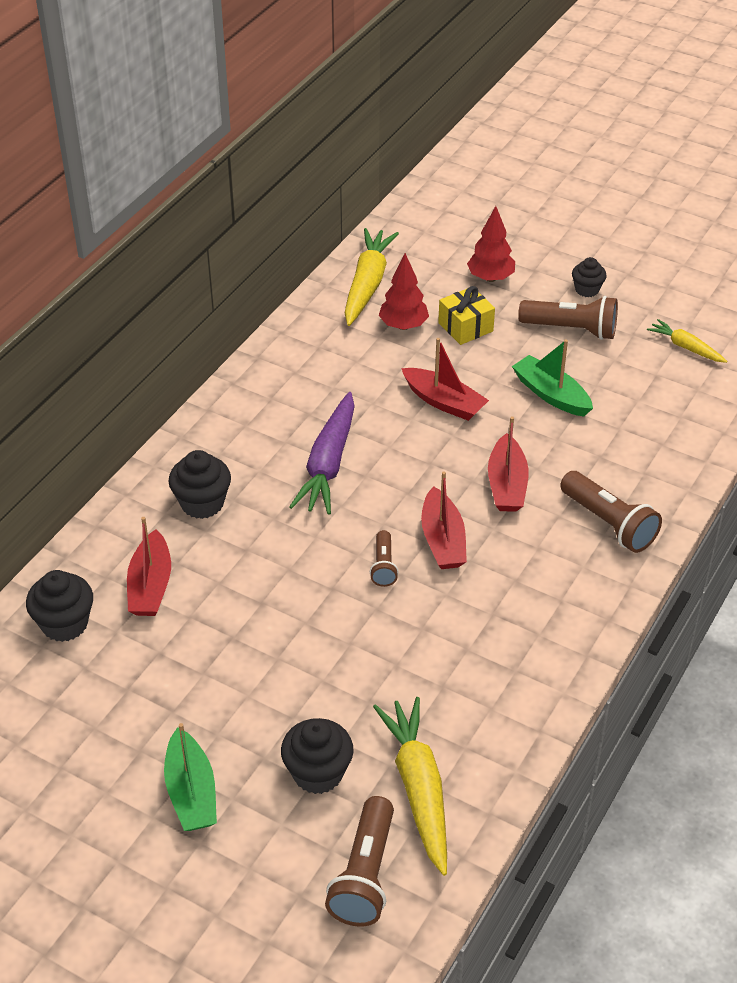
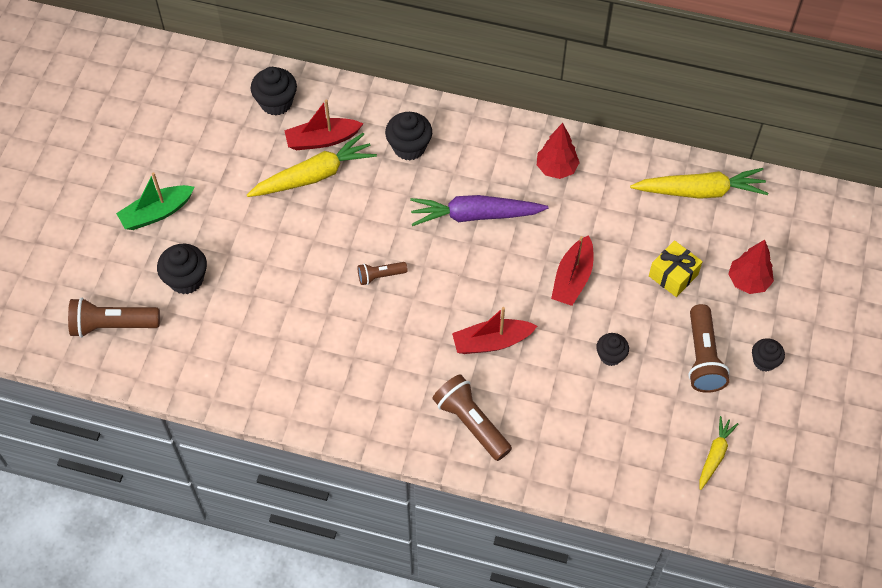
camera: 75 degrees right, 15 degrees up
yellow carrot [373,697,447,876] -> yellow carrot moved to [247,133,377,197]
red tree [379,253,429,330] -> red tree moved to [537,123,580,179]
red boat [421,472,467,569] -> none
green boat [512,339,593,416] -> black cupcake [596,333,629,366]
brown flashlight [560,471,662,553] -> brown flashlight turned 105 degrees clockwise [433,374,512,461]

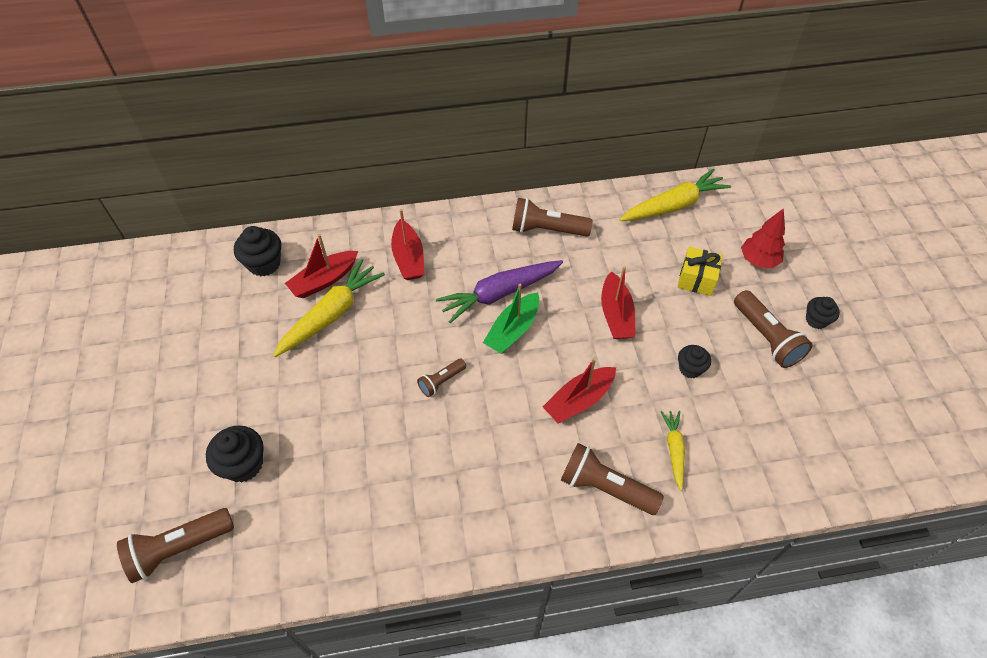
camera: 25 degrees left, 5 degrees down
green boat [116,172,194,230] -> green boat moved to [483,284,539,354]
black cupcake [385,112,432,160] -> red boat [391,209,424,280]
red tree [537,123,580,179] -> brown flashlight [512,198,593,236]
yellow carrot [699,416,738,490] -> yellow carrot moved to [660,411,685,491]

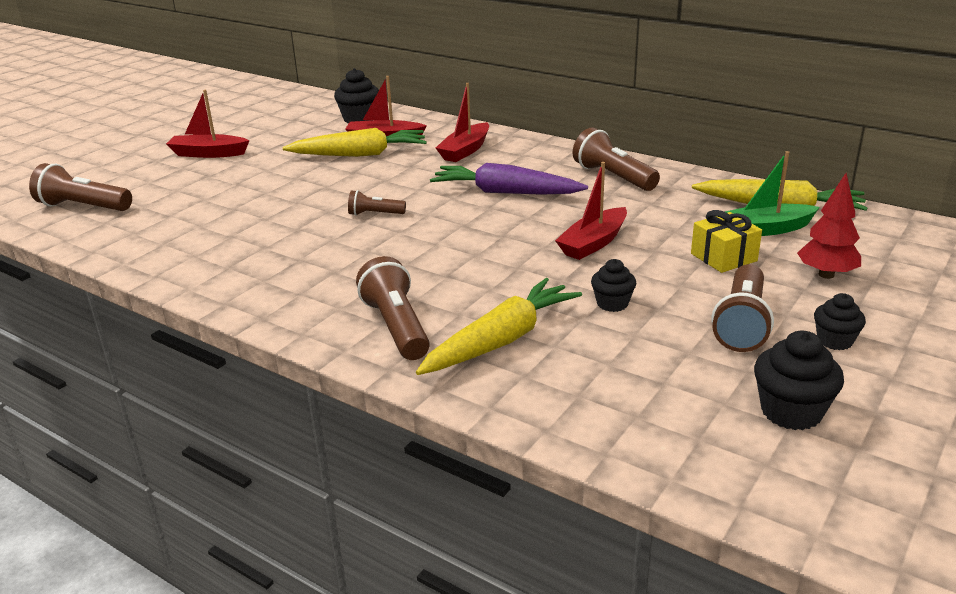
camera: 45 degrees right, 25 degrees down
black cupcake [206,426,264,483] -> black cupcake moved to [754,331,844,430]
green boat [483,284,539,354] -> green boat moved to [725,151,820,236]
red boat [543,358,616,423] -> red boat moved to [166,90,250,158]
yellow carrot [660,411,685,491] -> yellow carrot [416,278,582,375], size x1.81

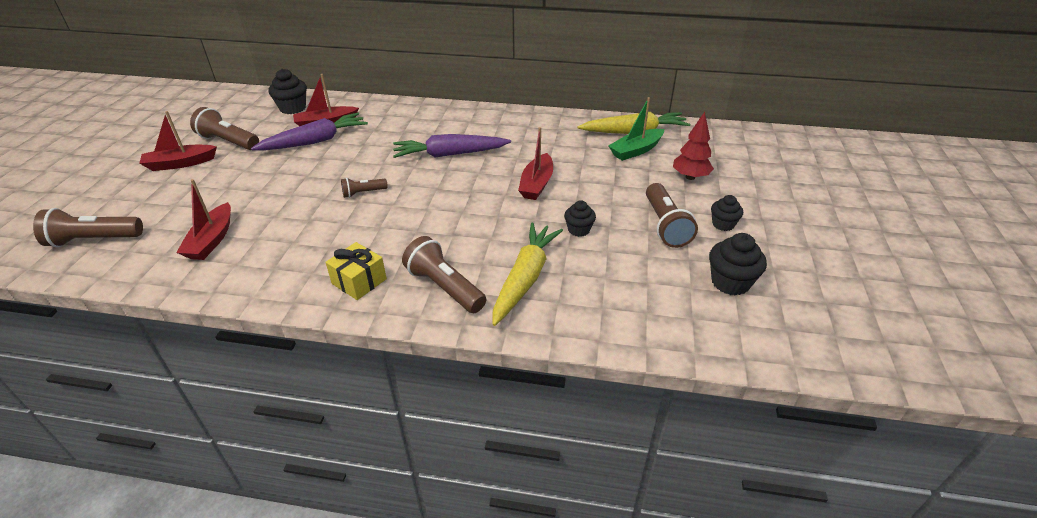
camera: 25 degrees left, 10 degrees up
yellow carrot [282,128,427,157] -> purple carrot [251,113,368,150]
red boat [436,83,489,162] -> red boat moved to [176,179,231,260]
brown flashlight [573,127,660,191] -> brown flashlight moved to [190,107,259,150]
yellow gift [691,210,762,273] -> yellow gift moved to [326,242,387,300]

